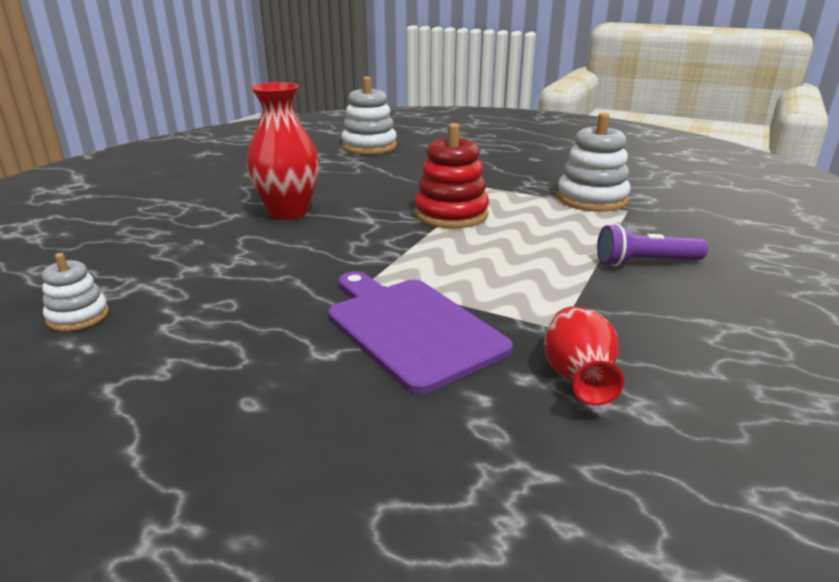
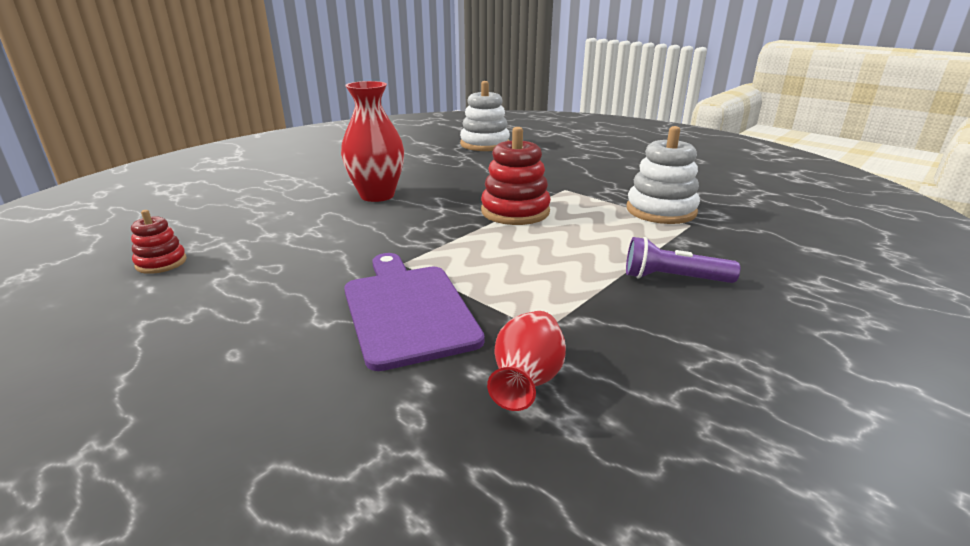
camera: 15 degrees right, 0 degrees up
white stacking toy [42,253,109,331] -> red stacking toy [131,210,187,274]

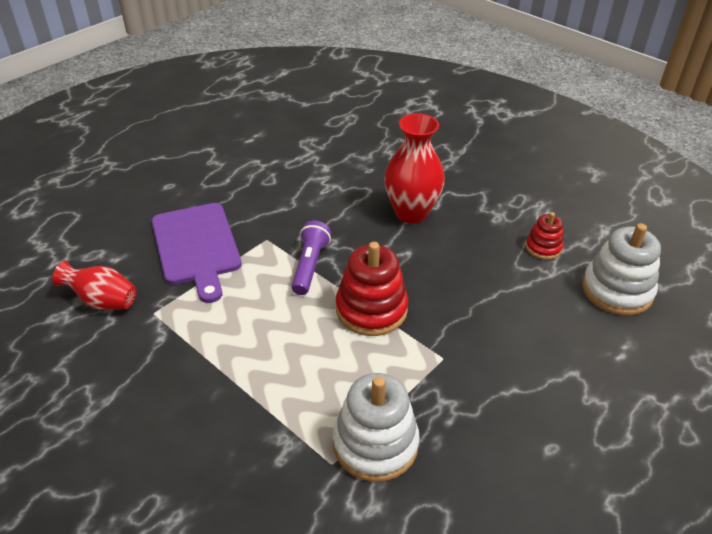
camera: 90 degrees right, 15 degrees up
red stacking toy [131,210,187,274] -> red stacking toy moved to [525,212,563,260]
purple cutting board [344,253,485,371] -> purple cutting board turned 90 degrees clockwise [152,203,242,303]
purple flashlight [626,237,740,283] -> purple flashlight moved to [292,220,331,295]

